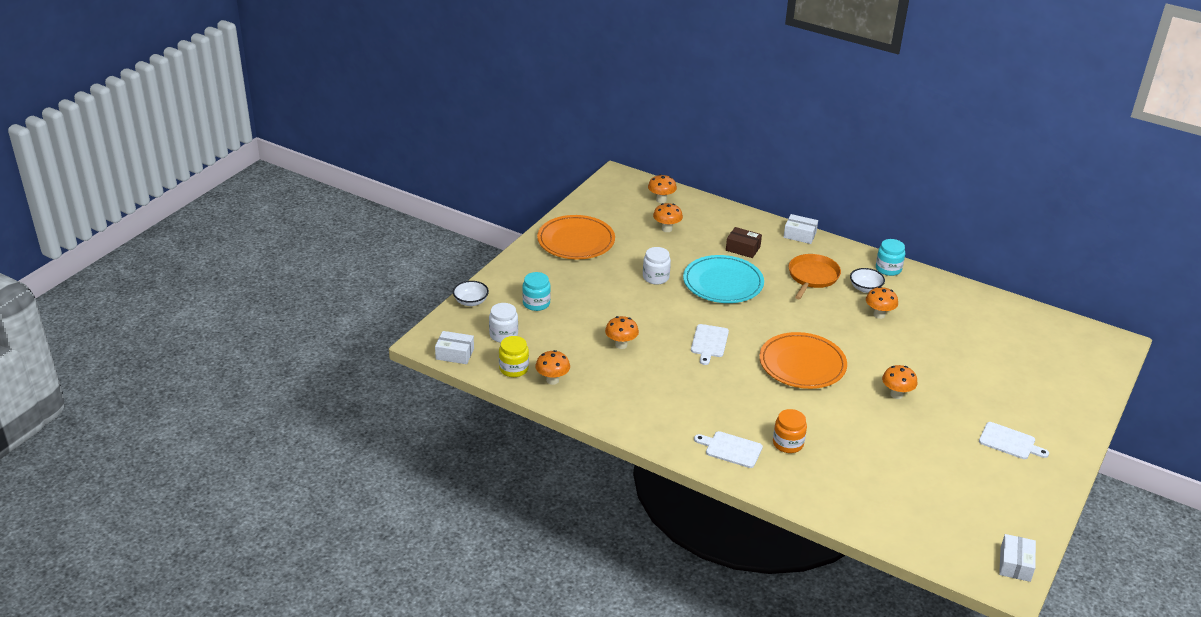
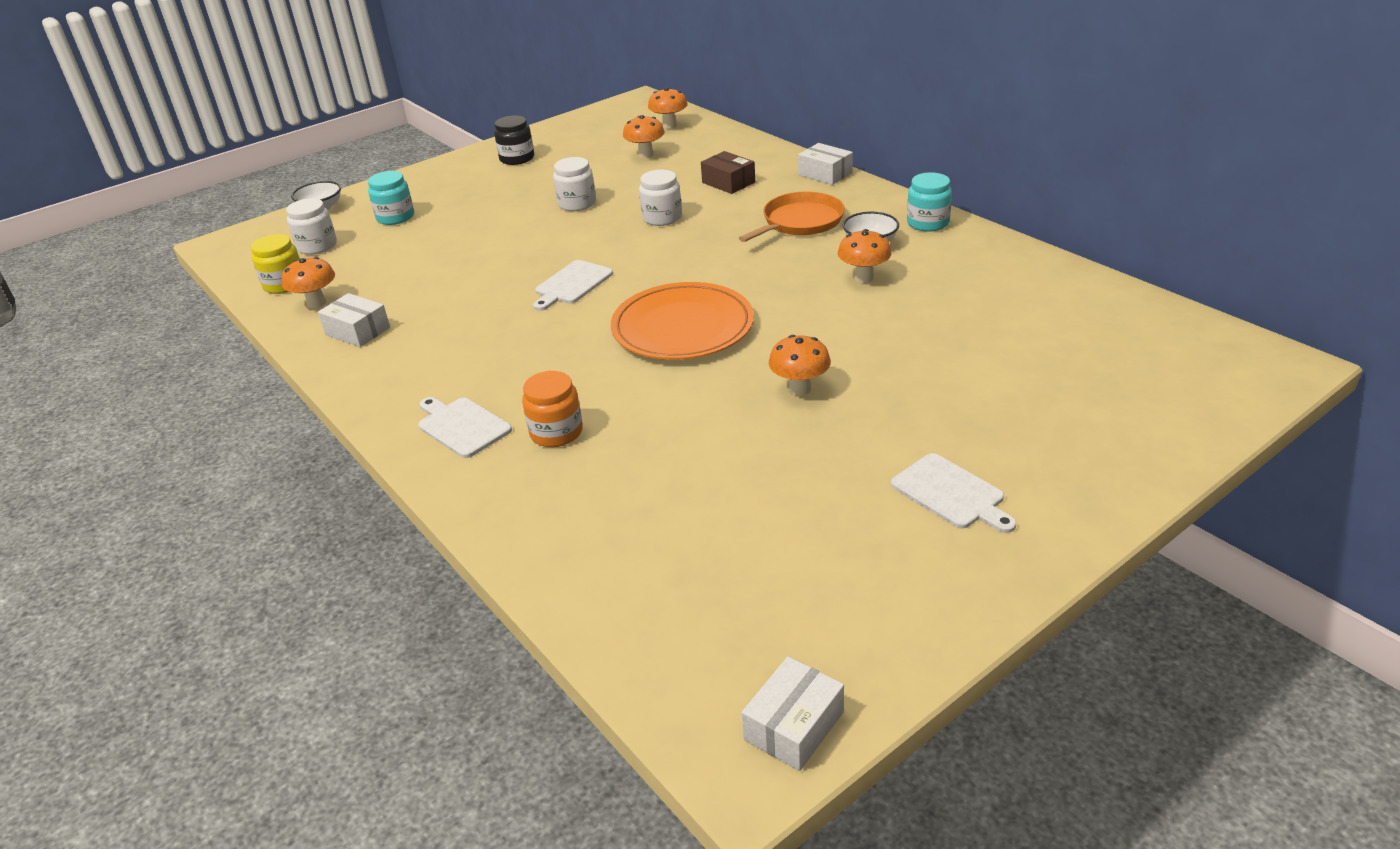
camera: 25 degrees right, 0 degrees up
white box [435,331,474,364] -> white box moved to [318,293,390,347]
orange plate [537,215,615,259] -> black jar [494,115,534,165]
orange mushroom [605,316,639,349] -> none
turquoise plate [683,255,764,303] -> white jar [639,170,682,226]

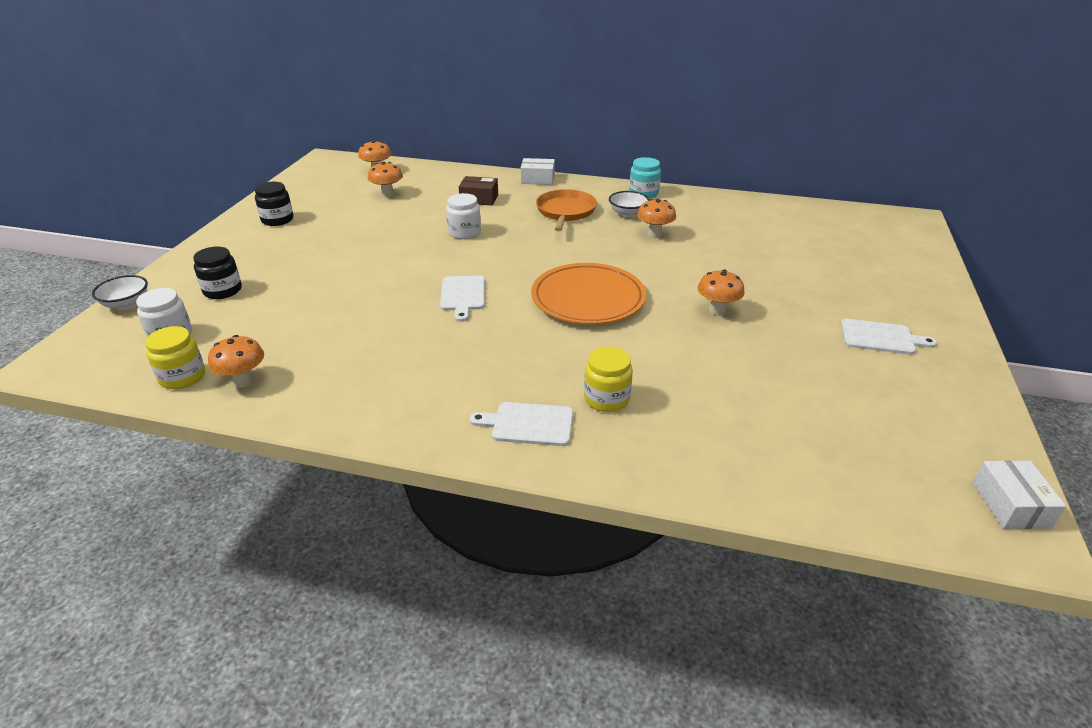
camera: 40 degrees left, 0 degrees up
white box [318,293,390,347] -> none
turquoise jar [368,171,414,225] -> black jar [193,246,242,299]
orange jar [522,371,583,447] -> yellow jar [584,346,633,412]
white jar [553,157,596,211] -> none

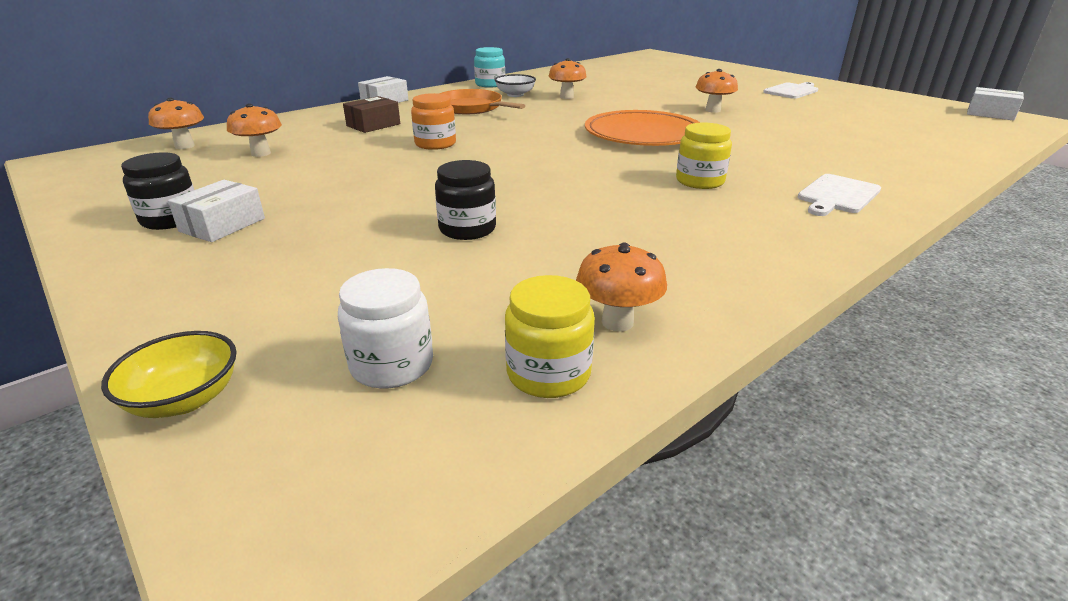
camera: 55 degrees left, 5 degrees down
white bowl [92,275,148,309] -> yellow bowl [101,331,237,418]
black jar [193,246,242,299] -> black jar moved to [435,160,496,240]
white cutting board [440,275,485,322] -> none
white jar [446,193,481,239] -> orange jar [411,93,456,150]
yellow jar [584,346,633,412] -> yellow jar moved to [676,123,732,189]
none -> white box [168,180,265,242]

